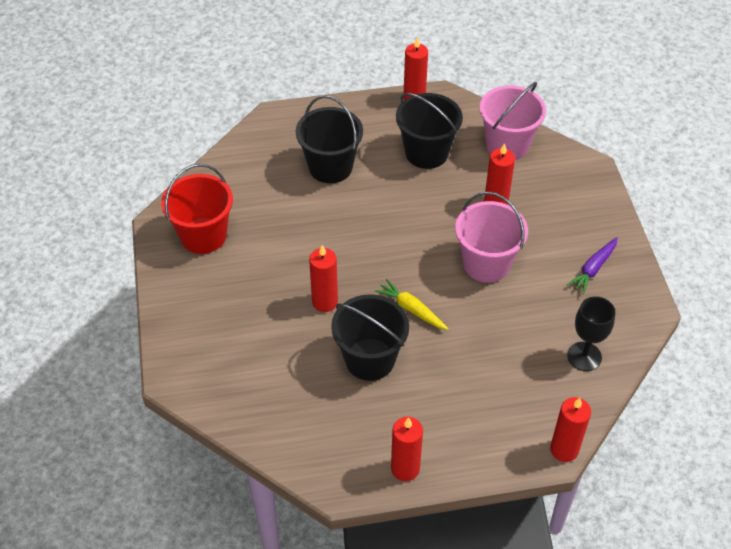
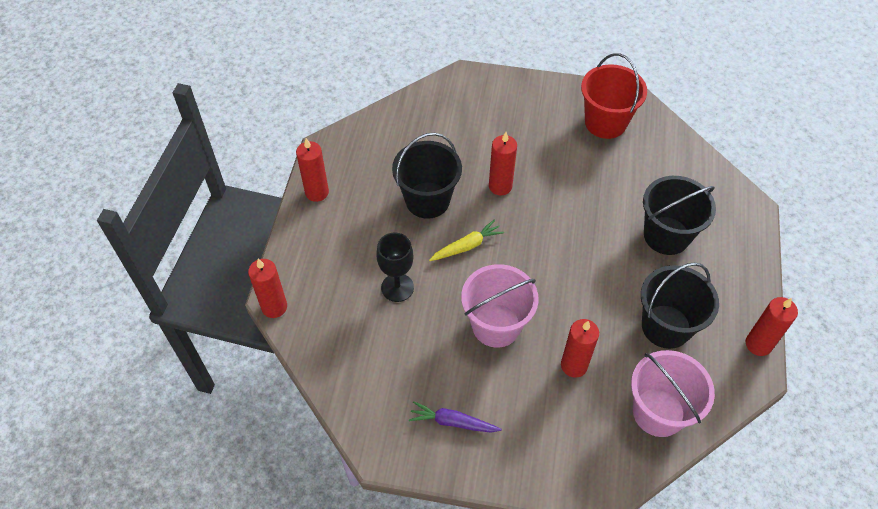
camera: 110 degrees right, 5 degrees up
purple carrot [567,237,618,294] -> purple carrot turned 45 degrees counterclockwise [409,401,502,433]
black goblet [567,296,615,371] -> black goblet moved to [376,232,414,302]

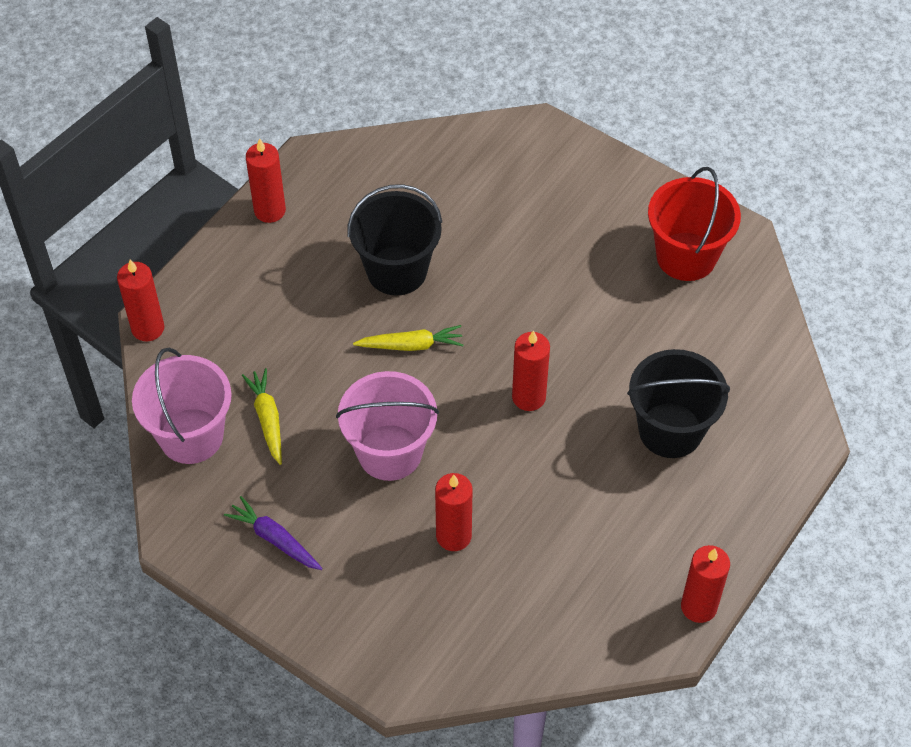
camera: 25 degrees right, 0 degrees up
black goblet [376,232,414,302] -> none
red candle [489,132,517,195] -> red candle moved to [512,330,550,411]
pink bucket [631,350,715,437] -> pink bucket moved to [132,348,232,464]
black bucket [641,262,719,349] -> none
none -> yellow carrot [242,368,282,465]

